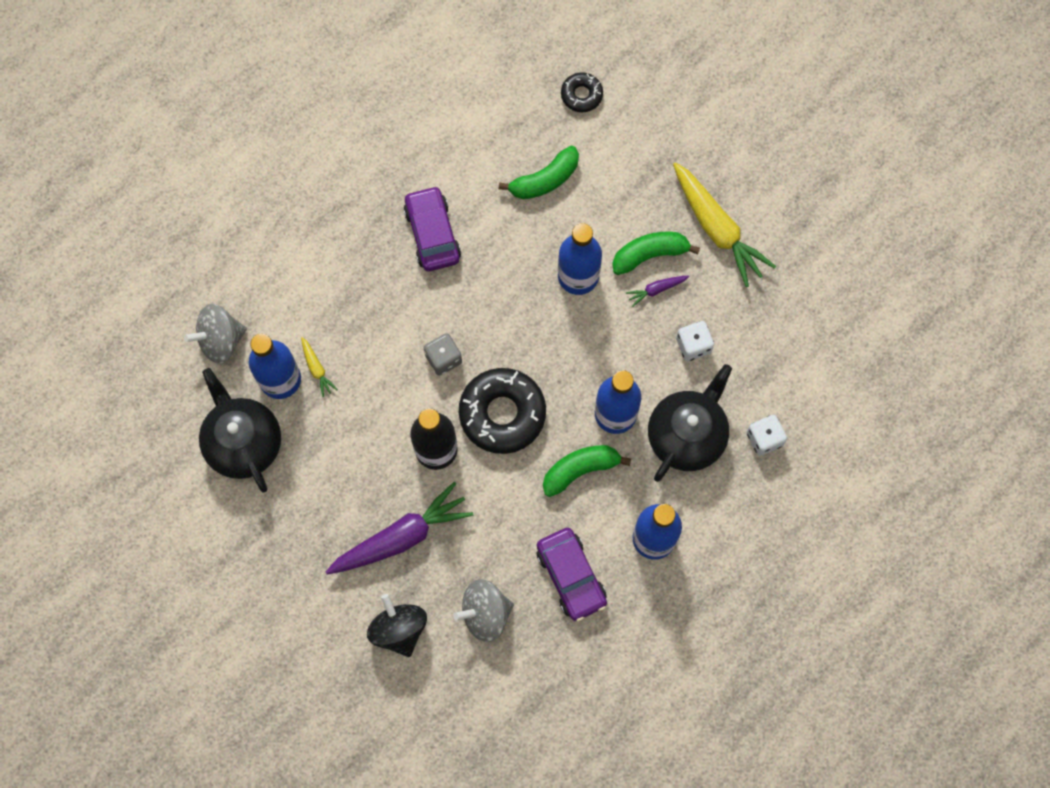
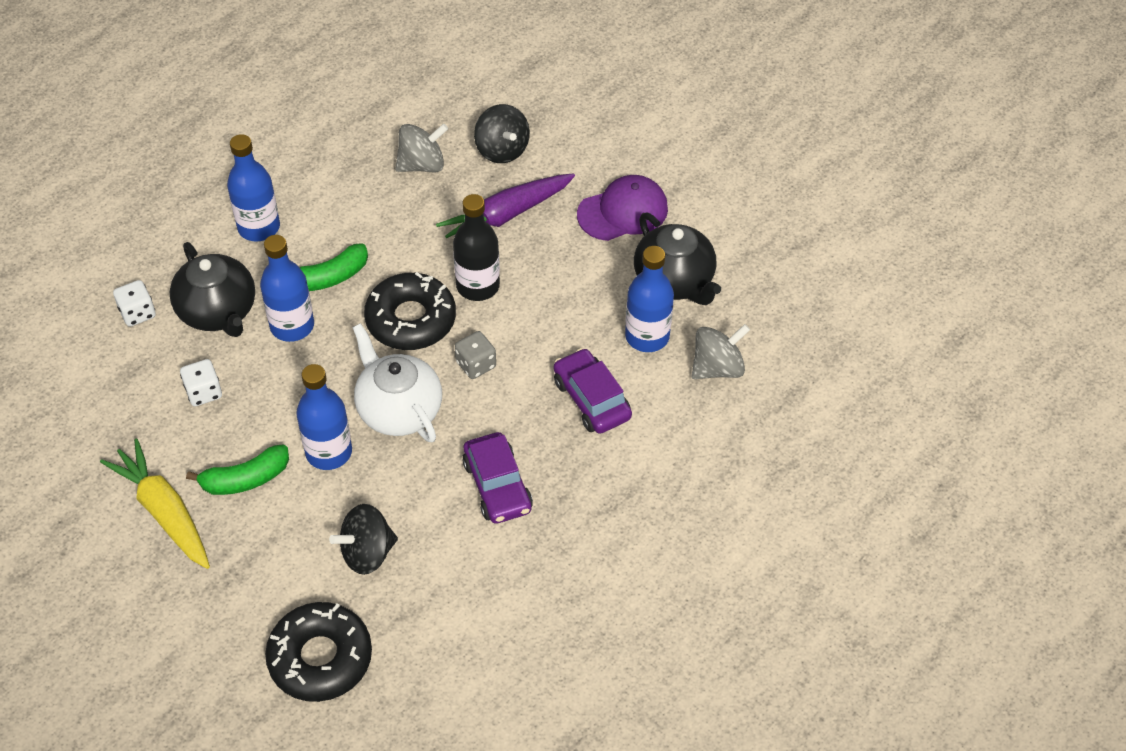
camera: 175 degrees right, 20 degrees down
yellow carrot [301,337,338,397] -> none
green banana [499,146,579,199] -> black spinning top [329,504,398,575]
purple car [536,528,607,621] -> purple car moved to [554,348,632,434]
black donut [561,72,603,112] -> black donut [265,602,372,702], size x1.95
purple carrot [626,275,689,307] -> none
black teapot [648,364,732,482] -> black teapot turned 60 degrees counterclockwise [170,242,255,337]
none -> white teapot [353,323,442,443]
none -> purple cap [577,175,668,241]

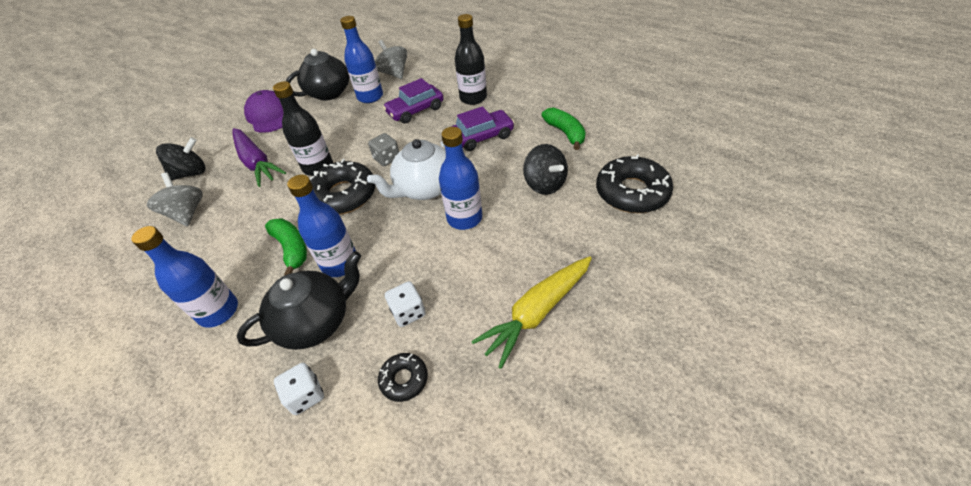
camera: 90 degrees left, 5 degrees down
green banana [186,444,289,495] -> green banana moved to [541,108,586,150]
none -> black donut [378,353,428,402]
none -> black bottle [455,14,487,105]

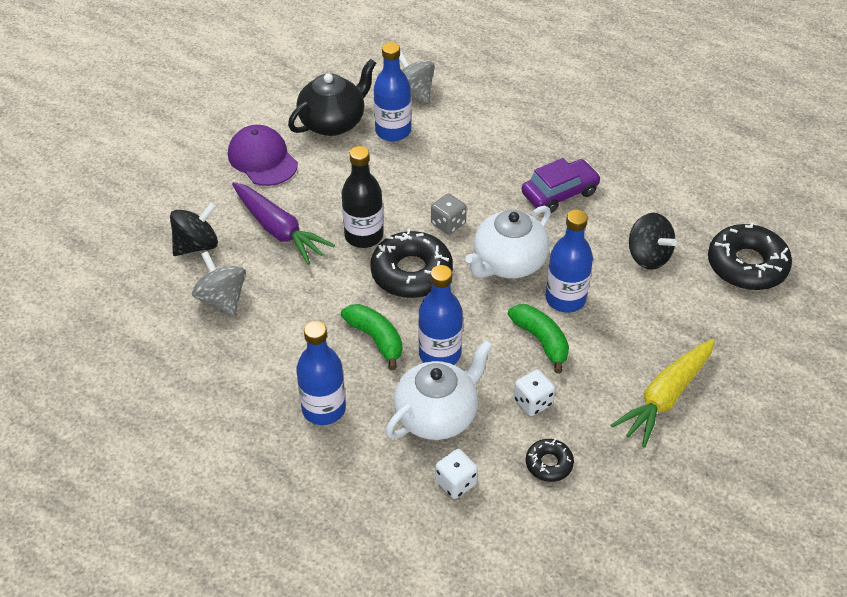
camera: 10 degrees left, 0 degrees up
black teapot [237,251,361,350] -> white teapot [386,340,493,440]
purple car [383,78,444,124] -> none
black bottle [455,14,487,105] -> none
green banana [541,108,586,150] -> green banana moved to [508,304,569,373]

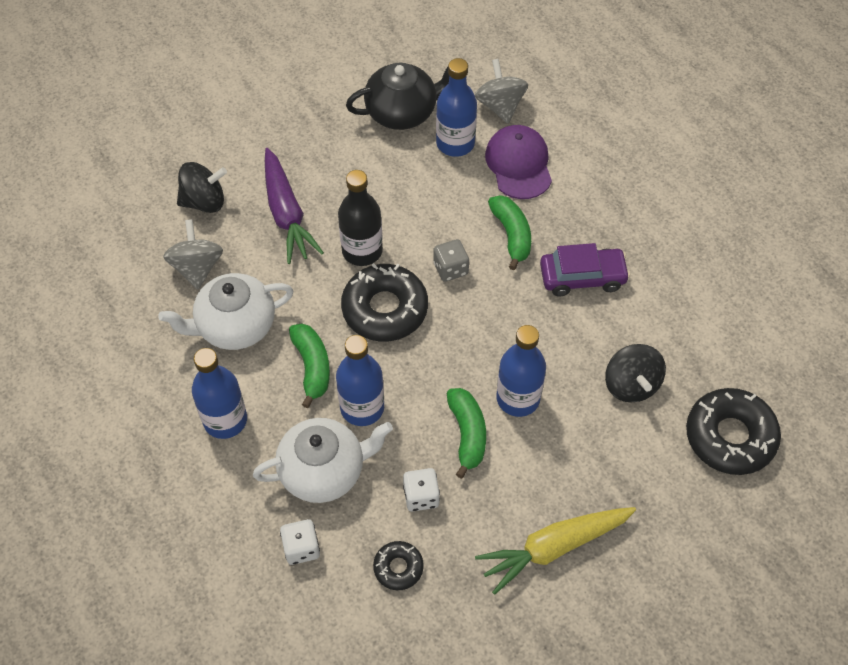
camera: 25 degrees right, 10 degrees up
purple cap [228,125,298,186] -> purple cap moved to [485,125,552,199]
white teapot [465,206,551,278] -> white teapot moved to [158,273,293,350]
none -> green banana [488,195,531,270]

